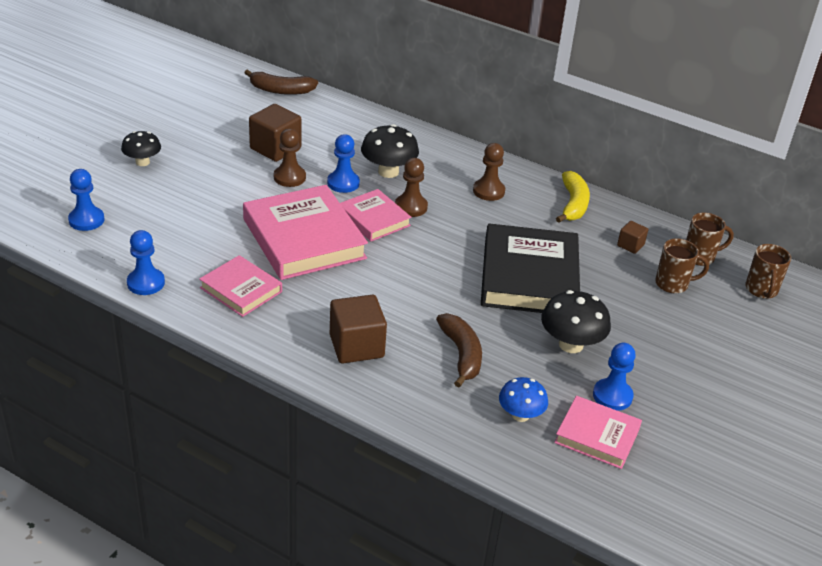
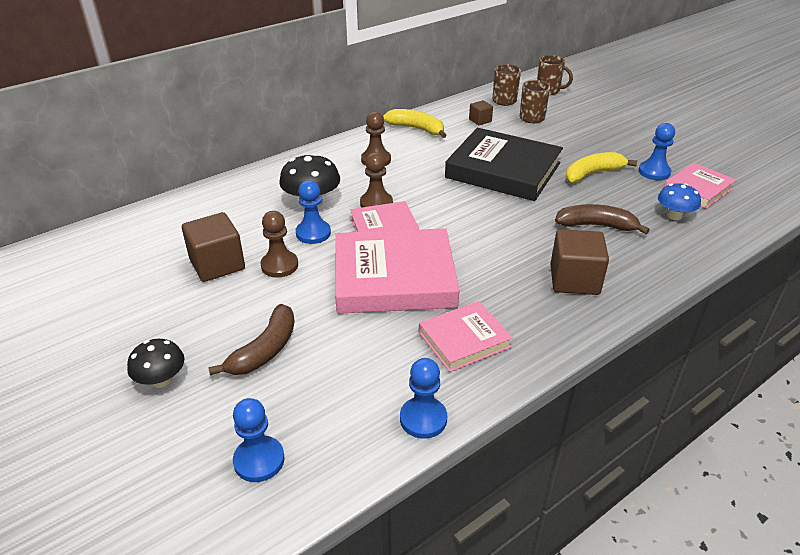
camera: 65 degrees left, 0 degrees up
brown banana [244,69,318,95] -> brown banana moved to [208,304,295,375]
black mushroom [541,290,611,353] -> yellow banana [566,152,637,183]

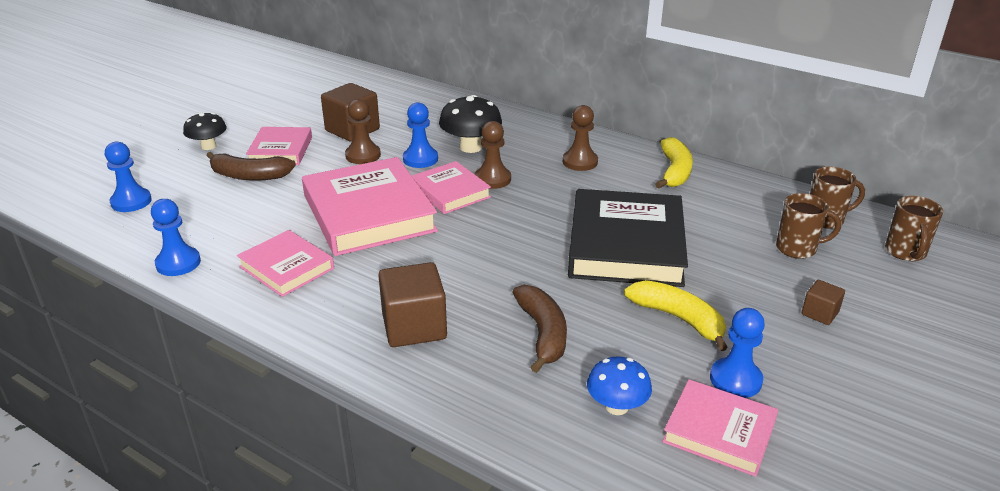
camera: 70 degrees right, 5 degrees down
brown cube [469,100,493,125] -> brown cube moved to [802,280,845,325]
none -> pink book [246,127,312,165]

